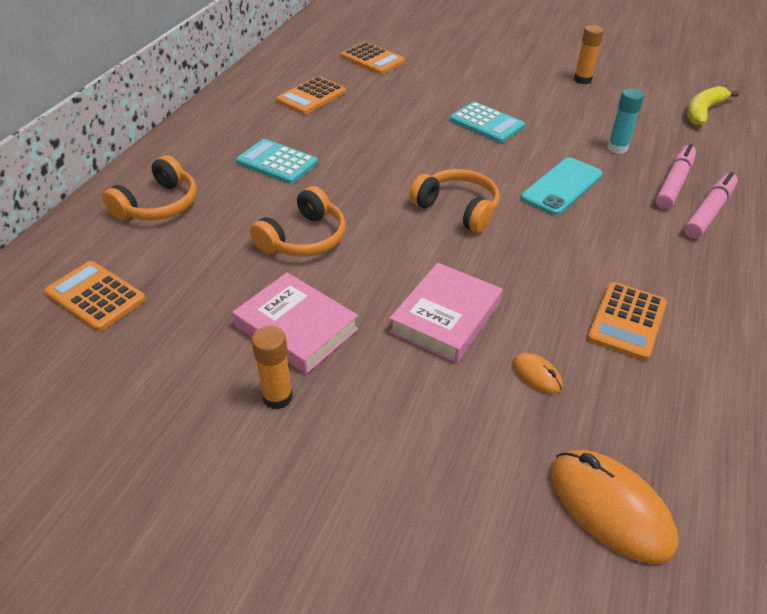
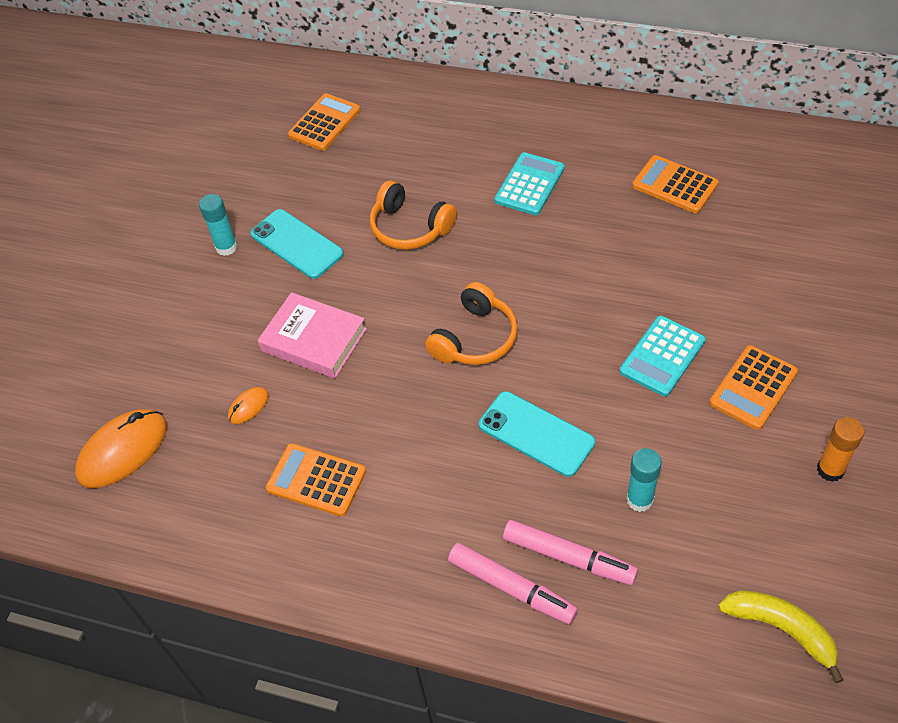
camera: 90 degrees right, 10 degrees up
orange headphones [102,155,197,220] -> none
pink book [233,272,359,374] -> turquoise phone [250,209,344,279]
orange glue stick [251,326,293,410] -> turquoise glue stick [199,194,237,256]
orange calculator [341,42,405,74] -> orange calculator moved to [709,345,798,430]

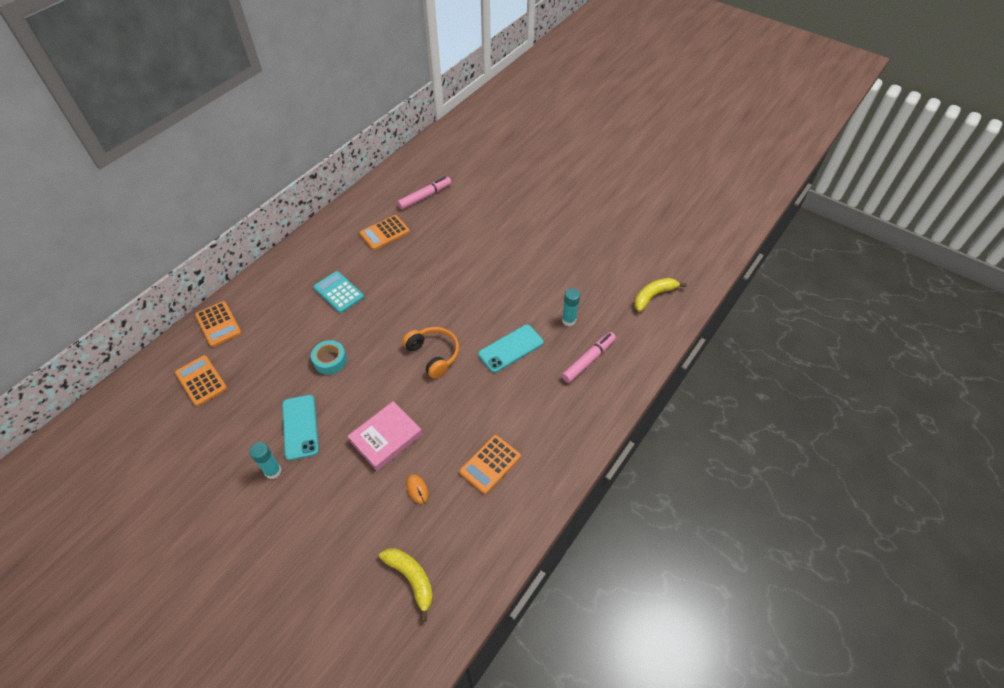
camera: 75 degrees left, 0 degrees up
orange mouse [75,409,167,488] -> yellow banana [379,548,433,622]
turquoise phone [250,209,344,279] -> turquoise phone turned 75 degrees counterclockwise [282,395,319,460]
orange headphones [370,180,457,250] -> turquoise tape [311,340,347,375]
pink marker [448,543,578,624] -> pink marker moved to [397,176,451,210]
turquoise calculator [620,316,706,396] -> none
orange calculator [709,345,798,430] -> orange calculator moved to [195,301,242,347]
orange glue stick [817,417,864,482] -> none

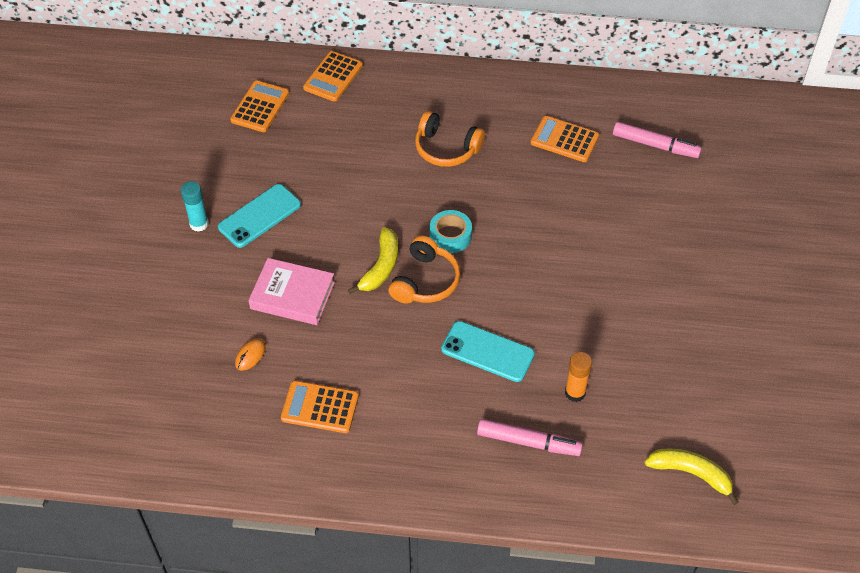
camera: 60 degrees right, 0 degrees up
turquoise tape [311,340,347,375] -> turquoise tape moved to [430,210,472,253]
turquoise calculator [313,271,364,313] -> orange headphones [415,111,485,167]
yellow banana [379,548,433,622] -> yellow banana moved to [348,227,398,294]
turquoise glue stick [562,288,580,326] -> orange glue stick [565,352,592,402]

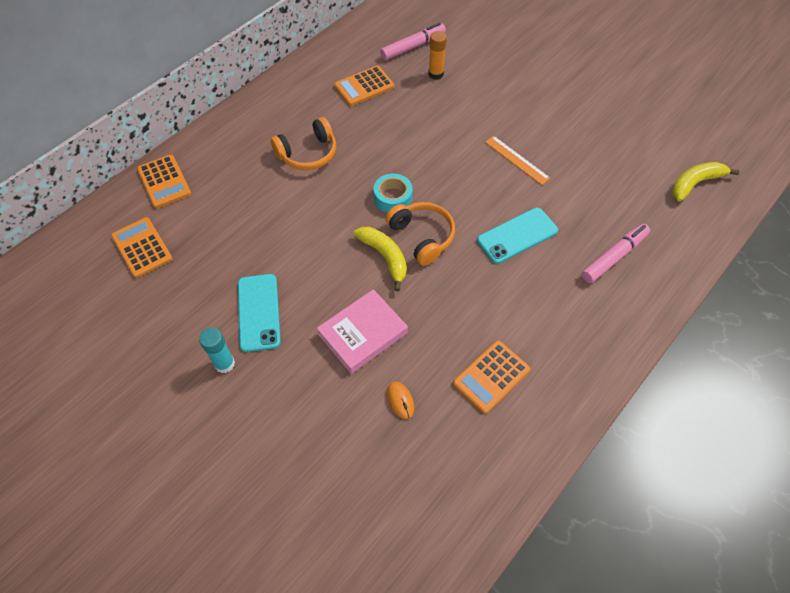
camera: 55 degrees left, 5 degrees up
orange glue stick [565,352,592,402] -> orange glue stick moved to [428,31,447,80]
none -> orange ruler [485,136,550,185]

